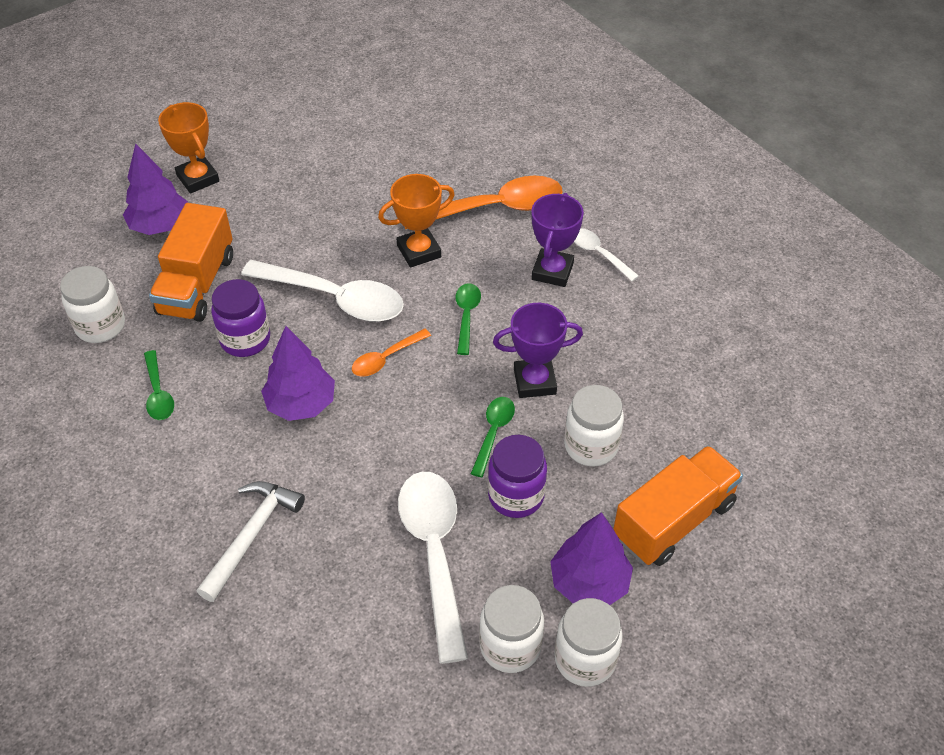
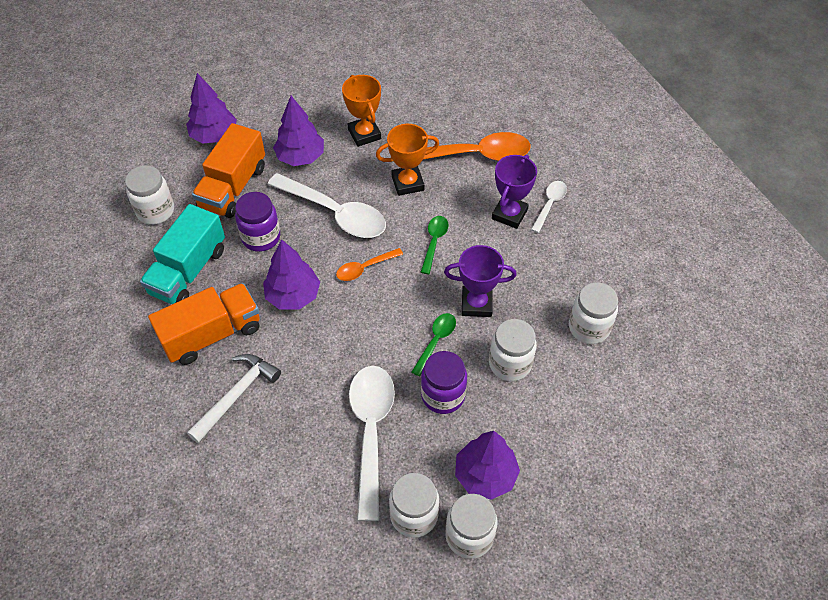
camera: 10 degrees right, 5 degrees up
green spoon [144,350,174,420] -> turquoise truck [140,204,225,304]
orange trophy [158,102,219,193] -> orange trophy moved to [342,75,381,147]
white spoon [574,228,639,281] -> white spoon turned 60 degrees clockwise [531,181,567,233]
orange truck [613,445,743,566] -> orange truck moved to [148,283,260,365]
none -> purple tree [273,96,324,166]
none -> white jar [569,282,618,344]

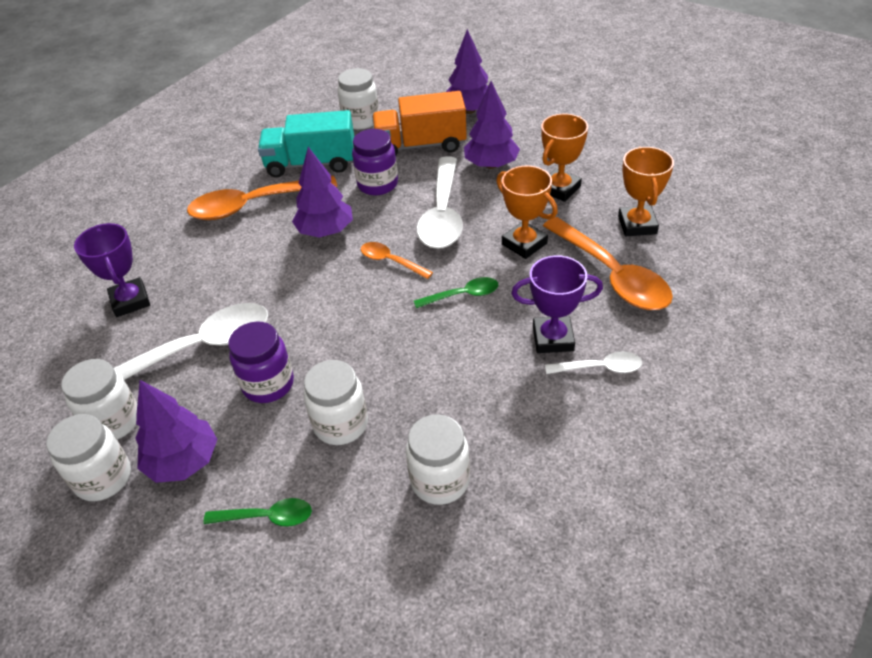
camera: 65 degrees right, 10 degrees down
orange truck [148,283,260,365] -> orange spoon [187,176,338,220]
white hammer [187,354,281,443] -> none
green spoon [412,313,456,376] -> green spoon moved to [203,498,312,527]
purple trophy [444,245,517,317] -> purple trophy moved to [74,223,150,317]
none -> orange trophy [618,147,674,236]

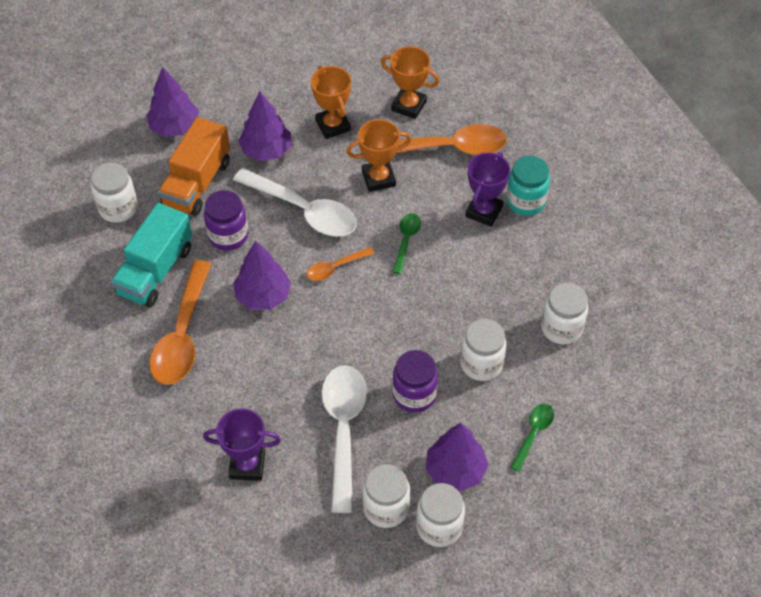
camera: 65 degrees left, 10 degrees up
white spoon [545,351,642,374] -> turquoise jar [506,156,550,216]

